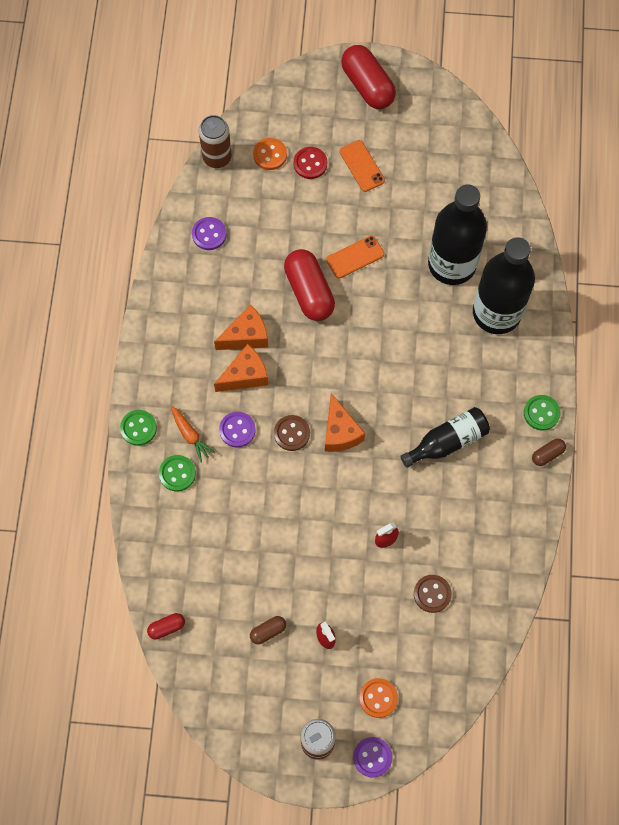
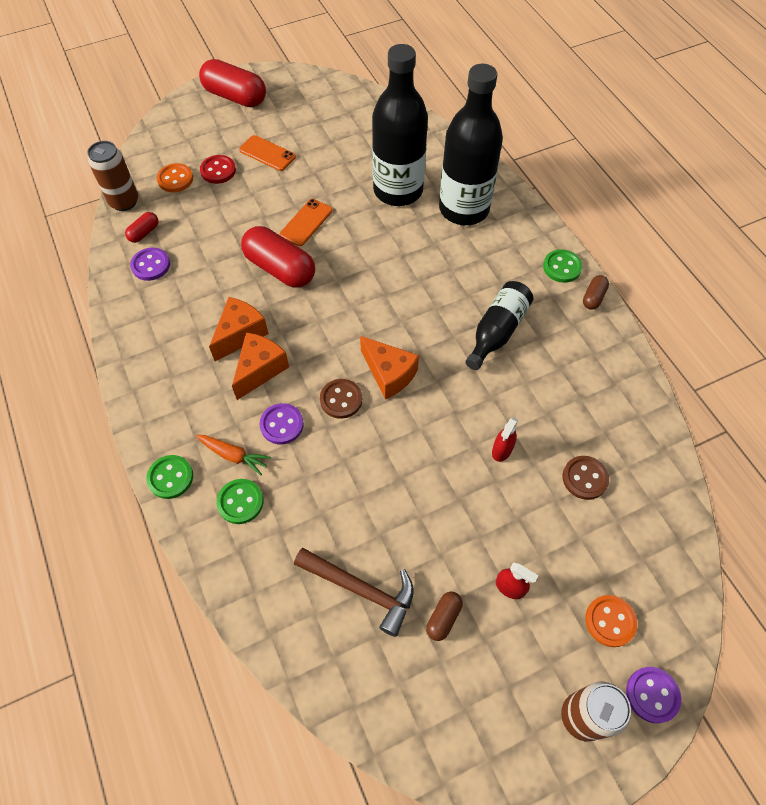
camera: 30 degrees left, 10 degrees down
red capsule [147,613,185,640] -> red capsule moved to [125,212,158,243]
none -> brown hammer [294,548,414,637]

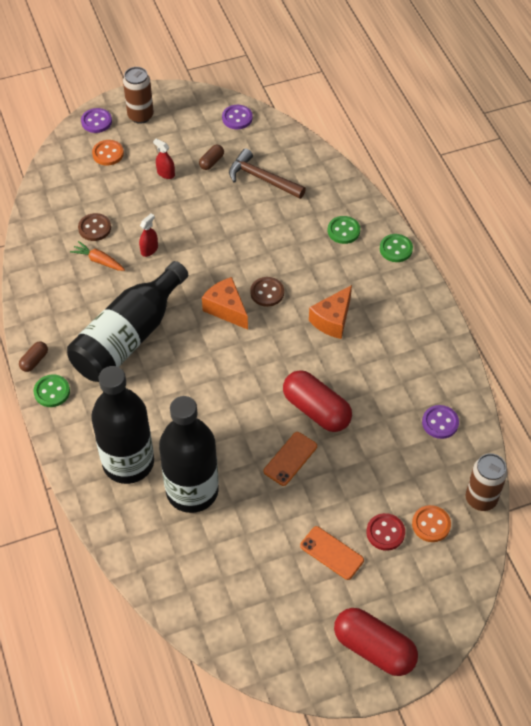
camera: 175 degrees left, 5 degrees down
red capsule [125,212,158,243] -> none
orange carrot [196,435,271,475] -> orange carrot moved to [70,241,125,271]
orange cheese [209,297,269,361] -> none
purple button [260,403,304,444] -> purple button moved to [222,105,253,129]
black bottle [466,281,533,370] -> black bottle [67,261,188,382], size x1.70

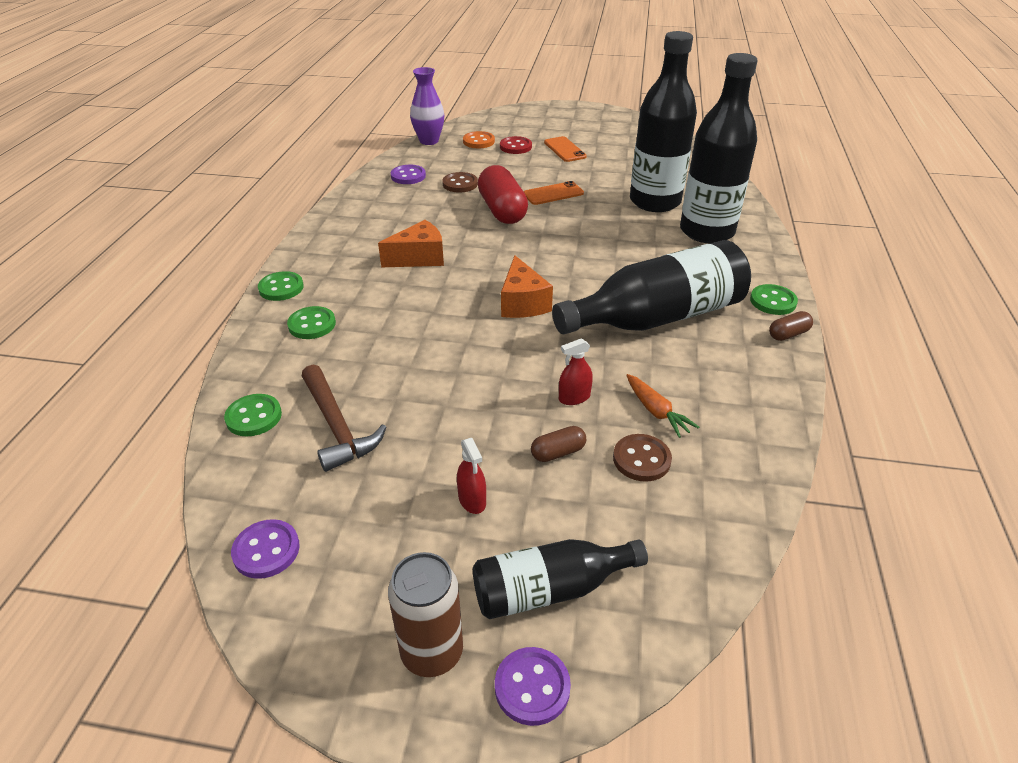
camera: 150 degrees left, 15 degrees down
orange button [92,140,124,166] -> black bottle [473,539,648,619]
brown capsule [199,145,224,170] -> brown capsule moved to [531,426,586,462]
brown button [250,277,284,307] -> brown button moved to [442,172,478,192]
red capsule [334,608,418,676] -> none
brown can [466,453,507,511] -> purple vase [410,67,444,145]
none -> green button [224,394,282,436]

